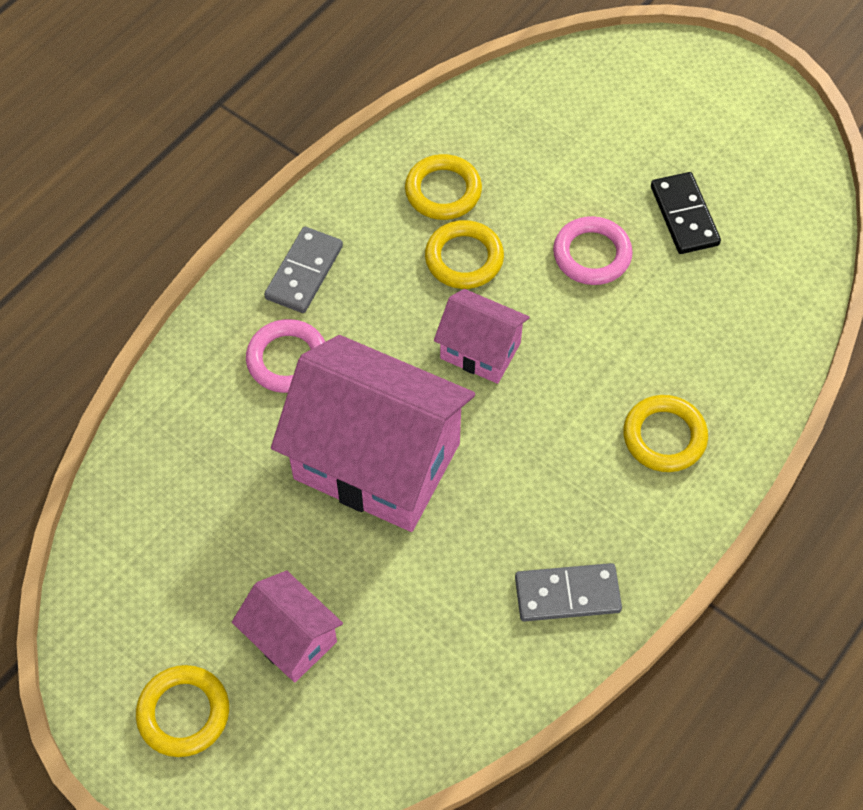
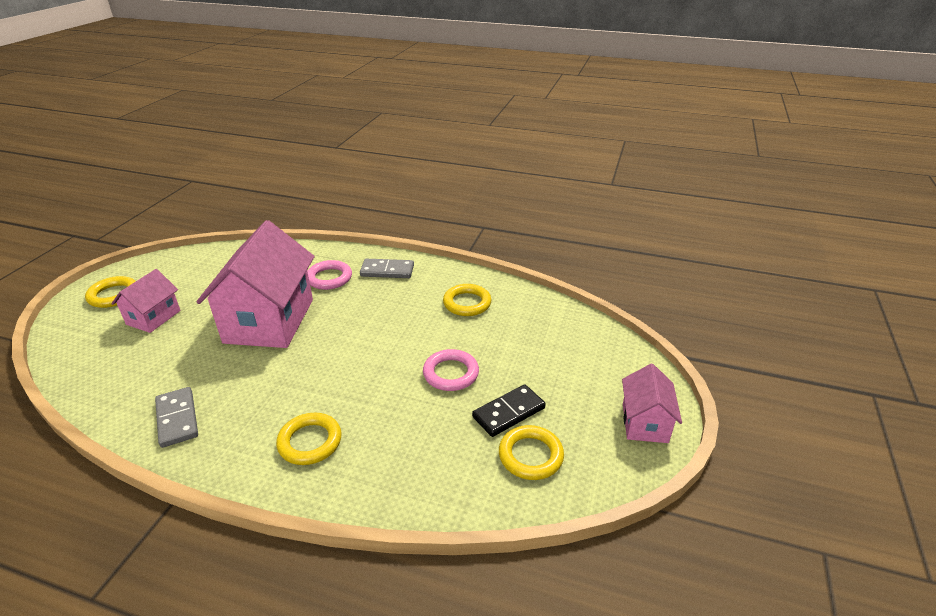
camera: 70 degrees right, 25 degrees down
yellow ring [425,220,504,289] -> yellow ring moved to [499,425,564,480]
pink house [434,289,530,384] -> pink house moved to [622,364,682,443]

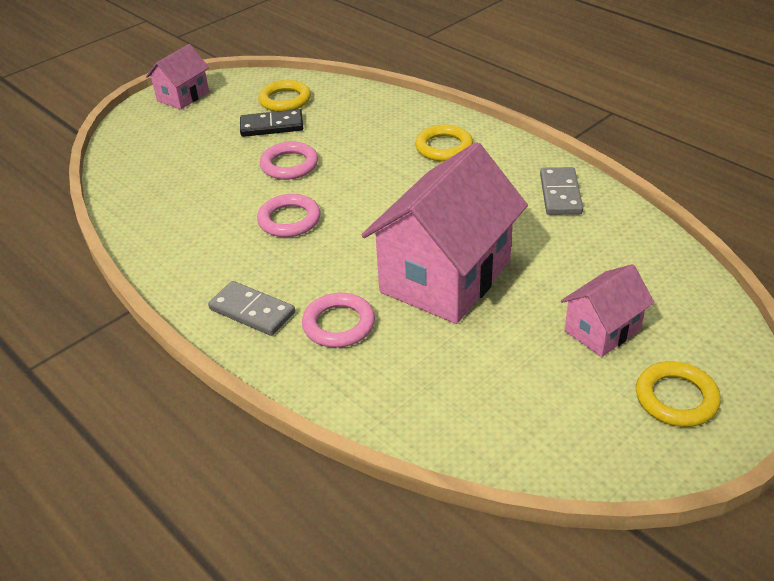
camera: 150 degrees left, 5 degrees up
yellow ring [443,284,492,316] -> none
none -> pink ring [257,194,321,237]

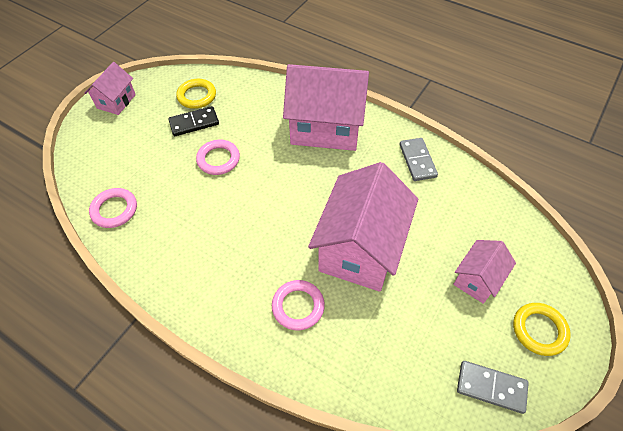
camera: 15 degrees left, 15 degrees up
grey domino [208,281,295,336] -> grey domino moved to [457,361,529,414]
pink ring [257,194,321,237] -> pink ring moved to [89,188,137,228]
yellow ring [415,124,473,161] -> pink house [283,64,369,151]

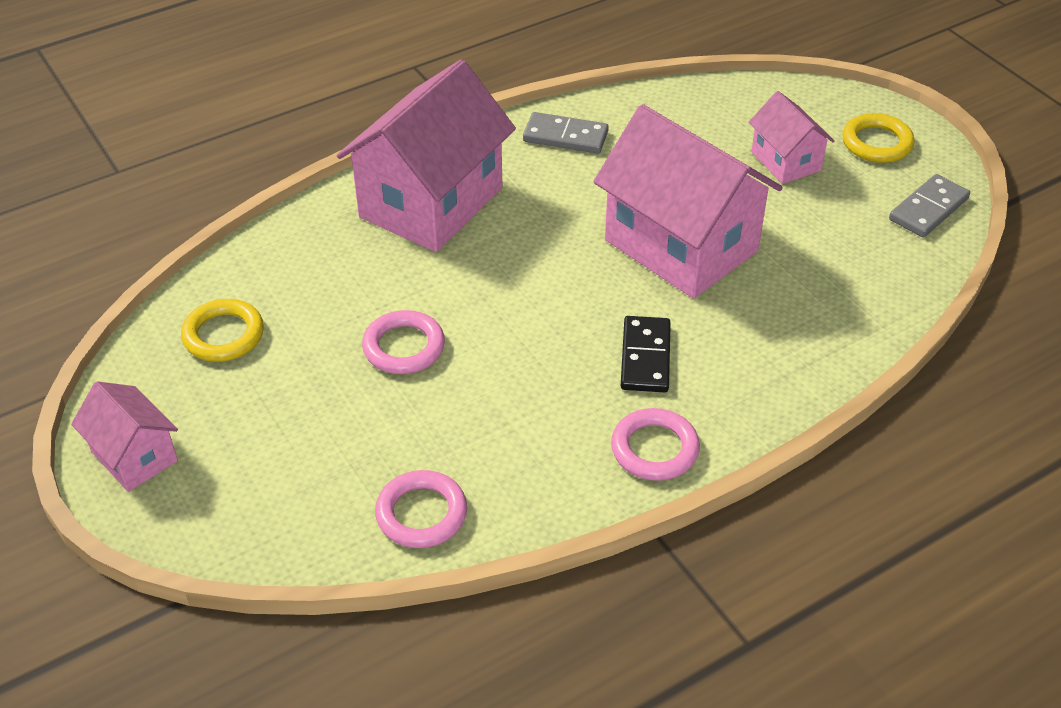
camera: 65 degrees left, 10 degrees down
black domino [168,106,219,136] -> black domino moved to [621,316,671,392]
pink ring [272,280,325,331] -> pink ring moved to [611,408,700,481]

